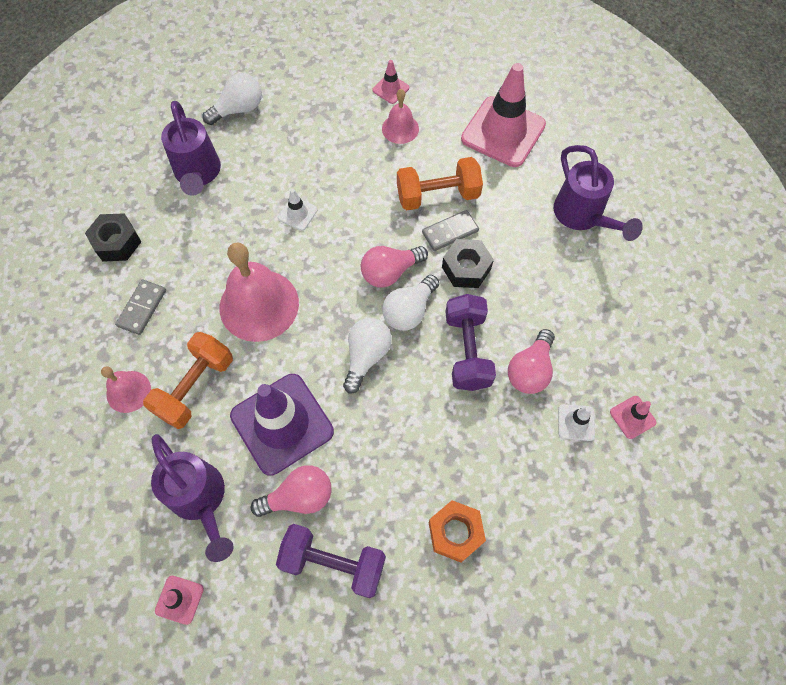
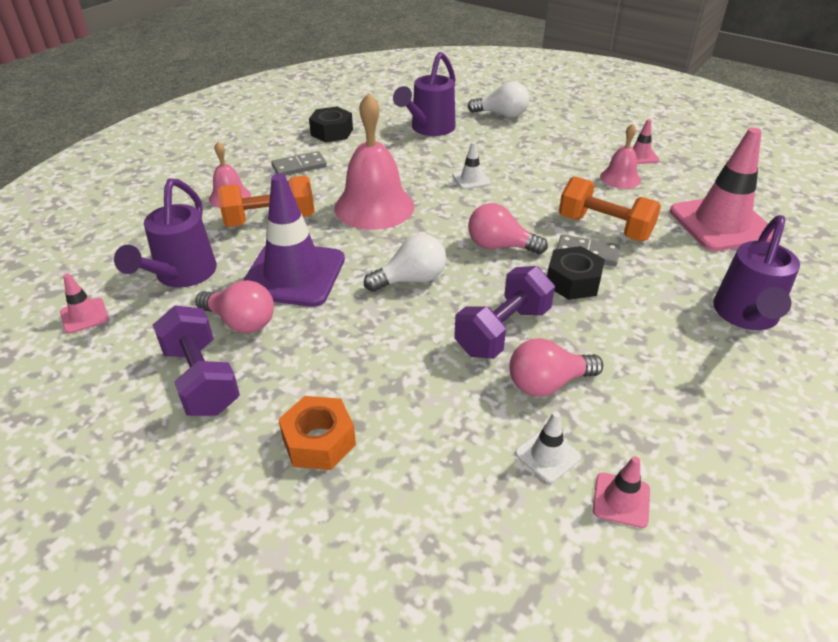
camera: 45 degrees right, 25 degrees down
white light bulb [382,275,439,331] -> none

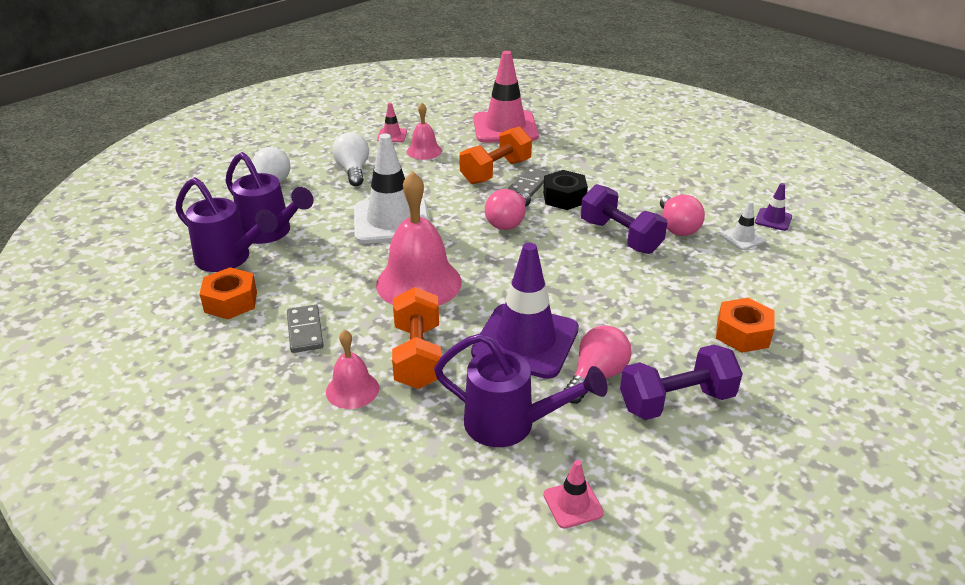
camera: 80 degrees left, 5 degrees down
black nut [309,107,353,142] -> orange nut [200,267,257,319]
white light bulb [364,234,446,292] -> white light bulb moved to [332,132,369,186]
white traffic cone [452,142,491,189] -> white traffic cone [354,133,429,244], size x2.29
pink traffic cone [593,456,650,528] -> purple traffic cone [755,183,792,231]
purple watering can [713,215,800,330] -> purple watering can moved to [175,177,278,272]

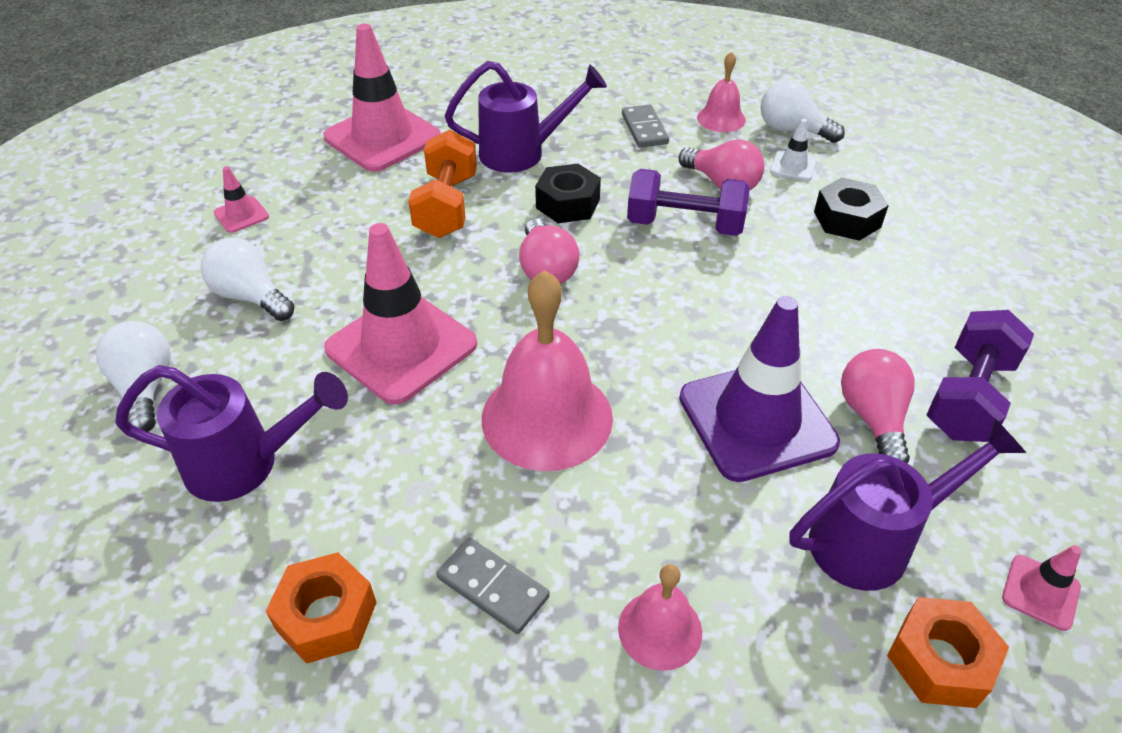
camera: 40 degrees left, 10 degrees up
purple watering can [175,177,278,272] -> purple watering can moved to [445,61,607,172]
white traffic cone [354,133,429,244] -> pink traffic cone [324,223,477,405]
orange dumbbell [392,287,441,389] -> none
pink bell [407,103,442,160] -> pink bell moved to [697,51,746,132]
grey domino [508,168,550,197] -> grey domino moved to [622,105,669,148]
orange nut [716,298,774,353] -> orange nut moved to [887,597,1009,708]
purple traffic cone [755,183,792,231] -> white light bulb [760,80,845,143]
none -> black nut [814,178,889,241]

